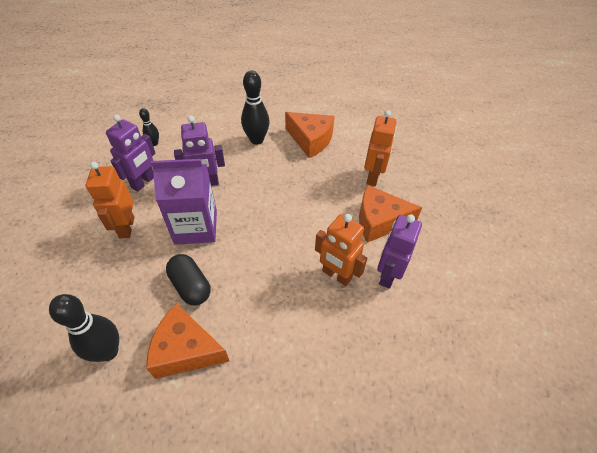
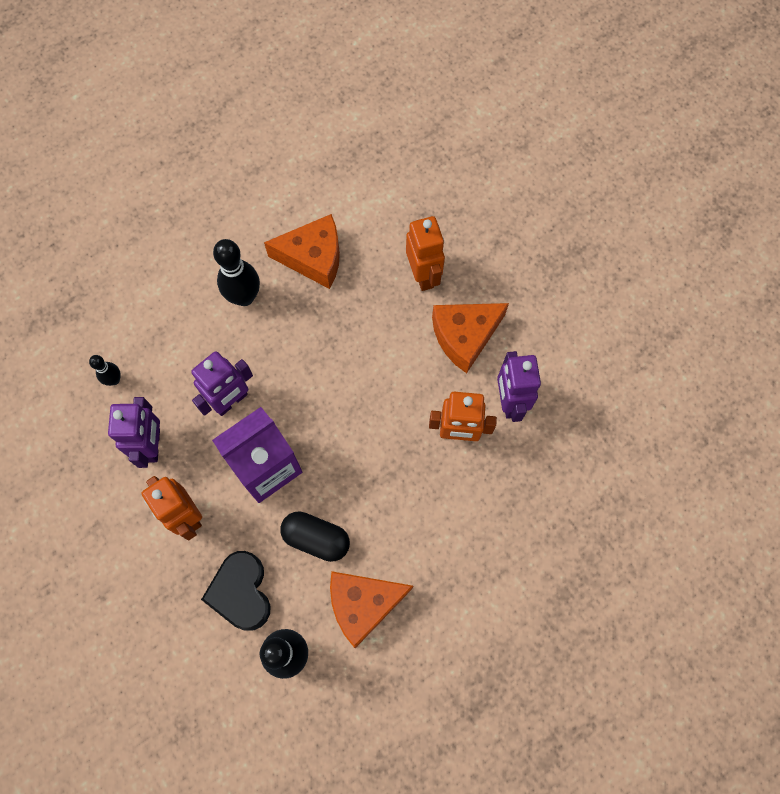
camera: 30 degrees left, 20 degrees up
none -> black heart [201,551,271,631]

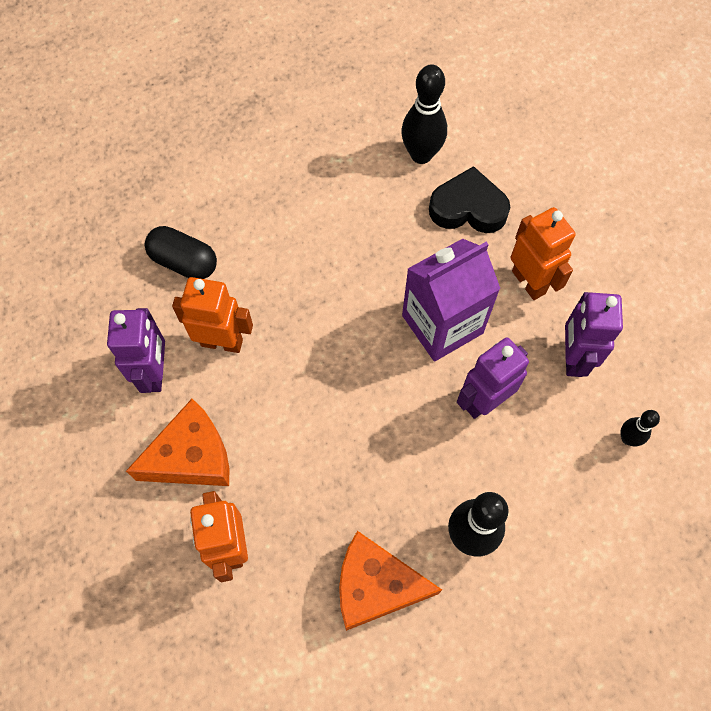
camera: 175 degrees left, 5 degrees down
black heart [201,551,271,631] -> black heart turned 75 degrees counterclockwise [429,166,510,233]
black capsule [280,511,350,562] -> black capsule moved to [145,226,217,279]
orange cheese [330,571,413,648] -> none

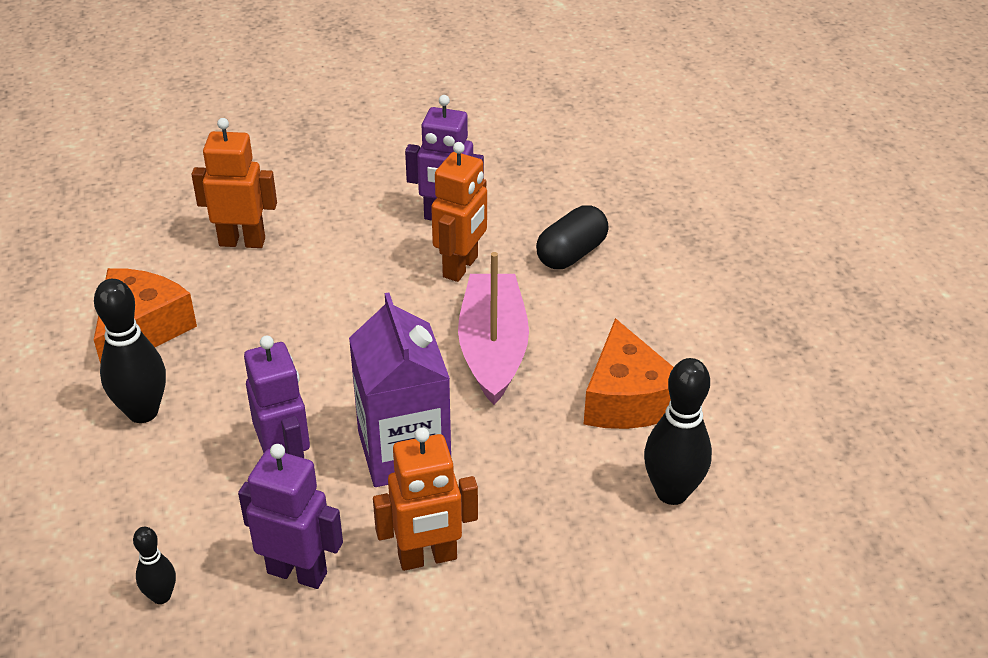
camera: 105 degrees right, 25 degrees down
orange cheese [126,399,229,486] -> orange cheese moved to [584,318,674,429]
black heart [429,166,510,233] -> none
none -> pink boat [458,252,529,405]

